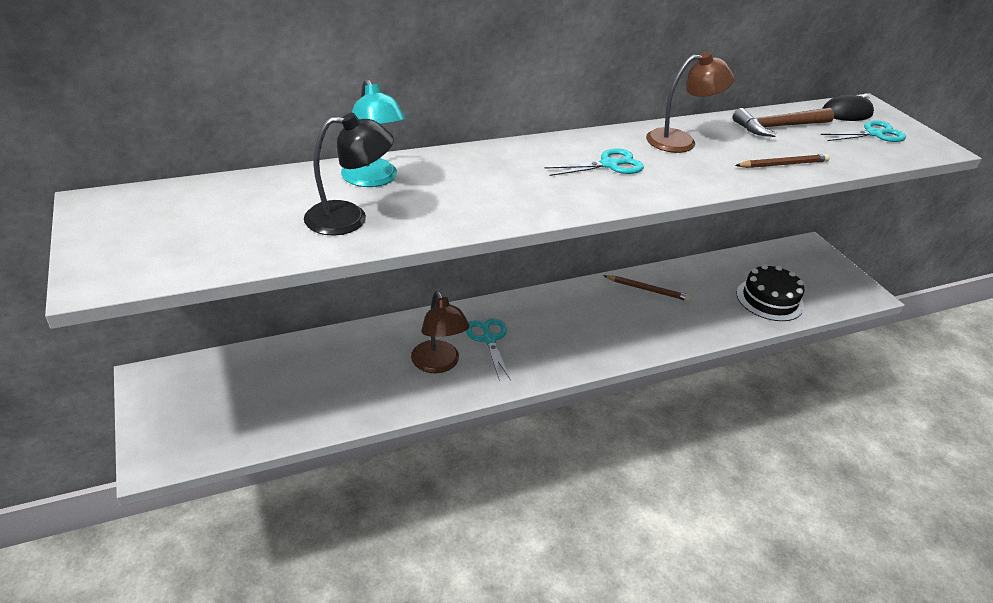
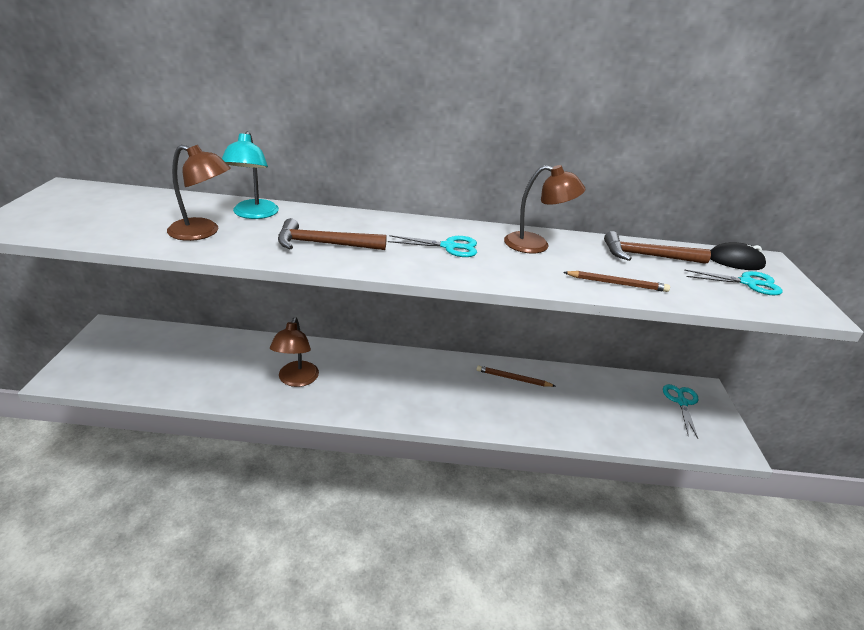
camera: 25 degrees right, 5 degrees down
black lamp [304,113,394,235] -> brown lamp [167,145,231,241]
turquoise scissors [466,318,511,381] -> turquoise scissors moved to [663,384,698,439]
brown pencil [603,275,691,301] -> brown pencil turned 150 degrees clockwise [477,365,555,387]
black cake [737,264,804,321] -> none
none -> brown hammer [278,218,387,250]

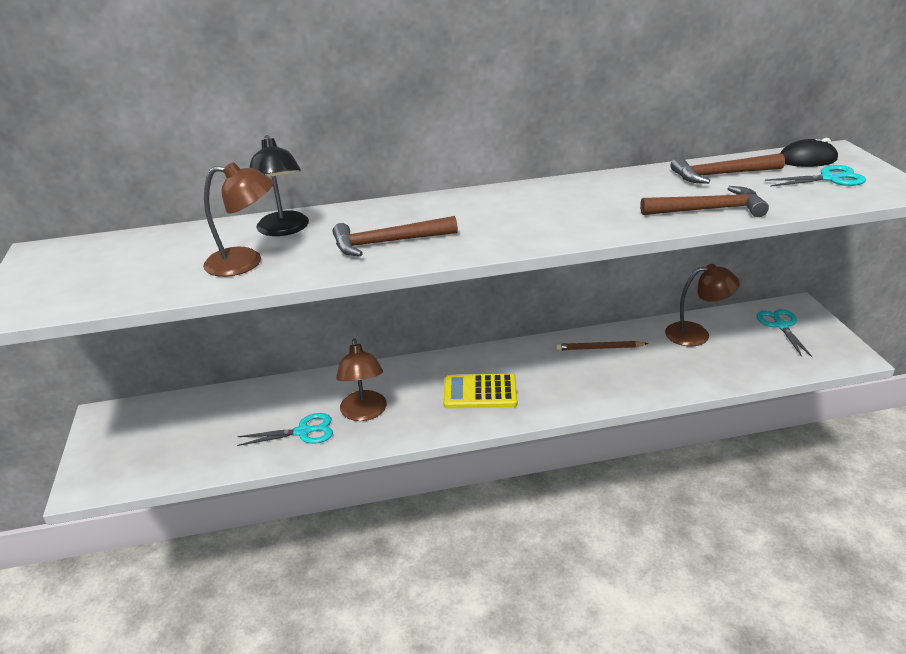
camera: 10 degrees left, 0 degrees up
turquoise lamp [222,131,279,219] -> black lamp [249,135,309,236]
turquoise scissors [388,235,477,257] -> turquoise scissors moved to [237,413,333,446]
brown lamp [504,165,585,253] -> brown lamp moved to [665,264,740,346]
brown pencil [563,271,670,292] -> brown hammer [640,186,769,217]
none -> yellow calculator [444,374,517,408]

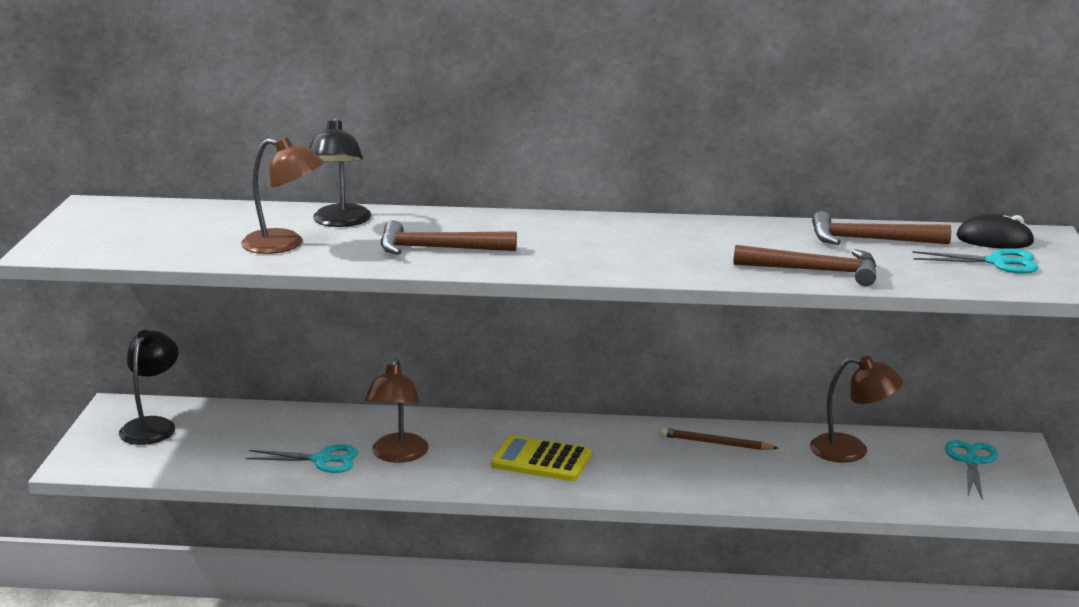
camera: 15 degrees right, 10 degrees down
none -> black lamp [119,330,178,445]

